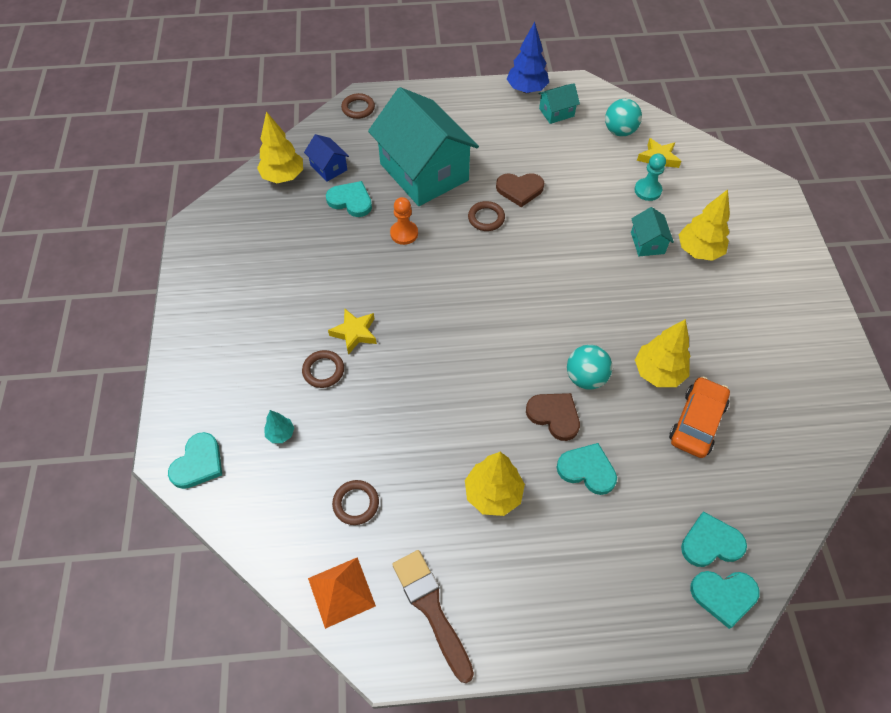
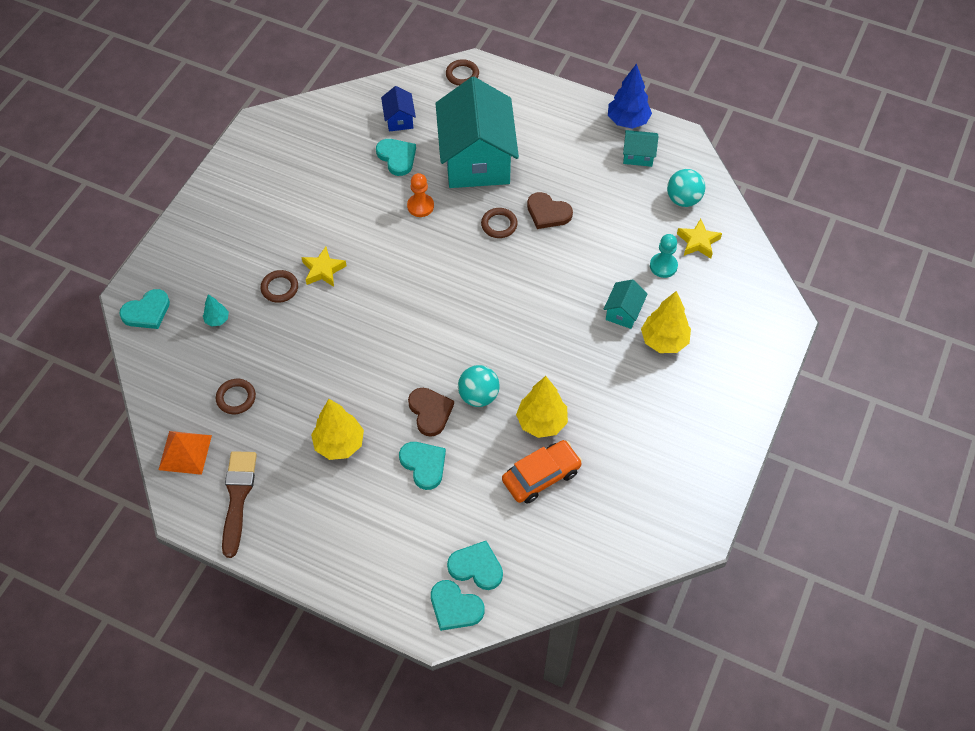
camera: 30 degrees right, 0 degrees up
yellow tree [257,111,303,183] -> none

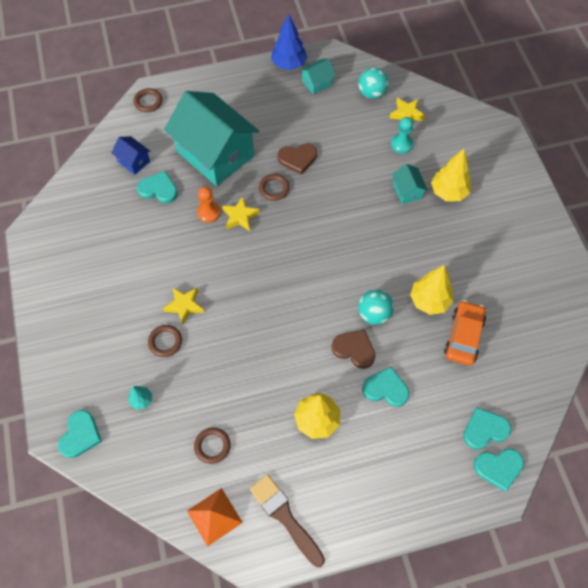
camera: 40 degrees left, 5 degrees up
none -> yellow star [222,196,260,231]

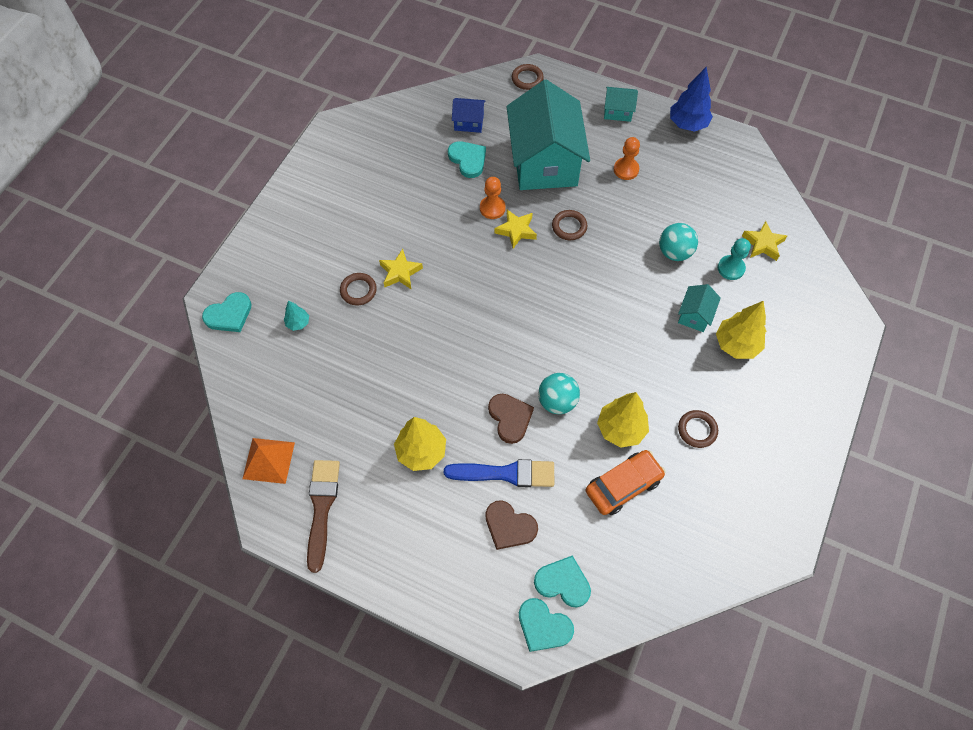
camera: 40 degrees right, 0 degrees up
blue house [111,136,150,175] -> blue house turned 75 degrees counterclockwise [452,98,486,133]
brown ring [194,428,231,464] -> brown ring moved to [678,410,718,448]
brown heart [278,143,317,175] -> brown heart moved to [485,500,538,550]
turquoise house [300,59,336,94] -> turquoise house moved to [604,87,638,122]
turquoise ball [358,67,389,99] -> turquoise ball moved to [659,223,698,261]
turquoise heart [362,367,409,407] -> blue brush [444,459,554,487]
none -> orange pawn [614,137,640,180]

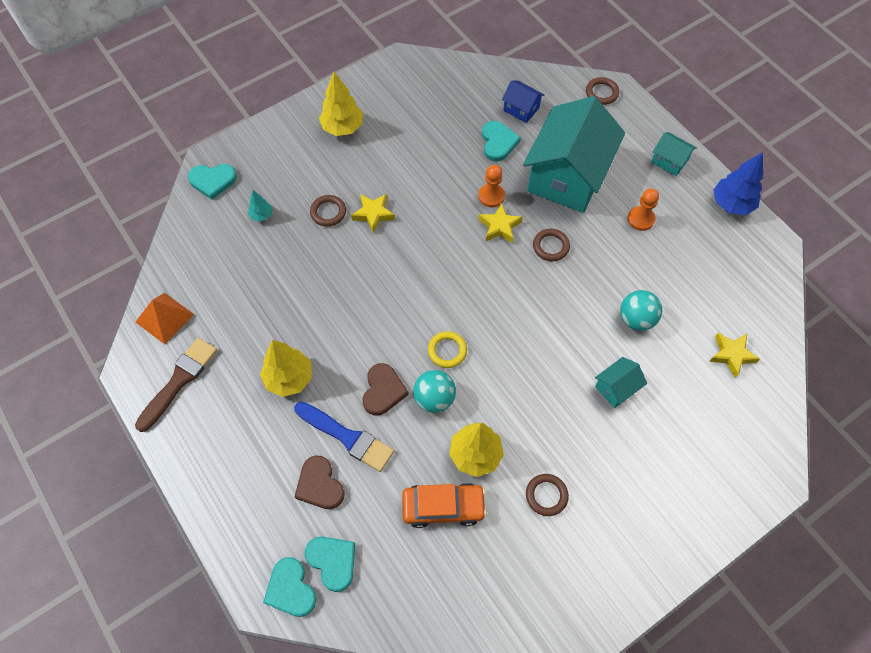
camera: 30 degrees right, 0 degrees up
yellow tree [716,301,766,359] -> yellow tree moved to [319,71,363,136]
turquoise pawn [718,238,751,280] -> none
none -> yellow ring [428,331,467,368]

